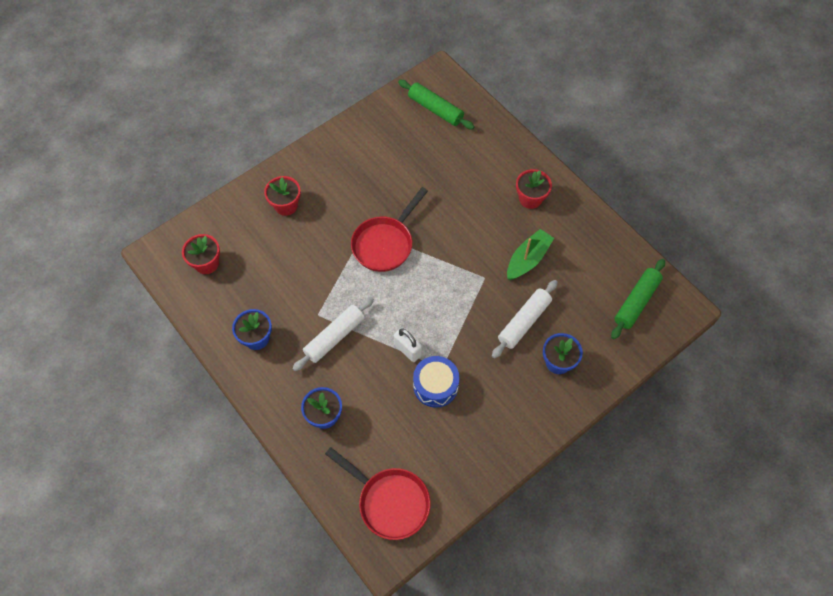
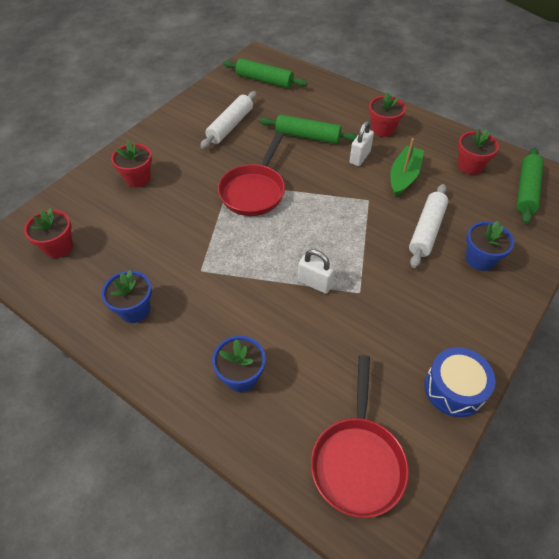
camera: 15 degrees left, 10 degrees down
white rolling pin [292,297,374,371] -> white rolling pin moved to [200,91,257,149]
red pan [325,447,431,540] -> red pan turned 75 degrees clockwise [311,355,409,518]
blue drum [413,356,460,408] -> blue drum moved to [424,347,495,417]
none -> green rolling pin [259,114,358,144]
none -> white padlock [349,121,374,166]
none -> red flower pot [458,129,499,175]

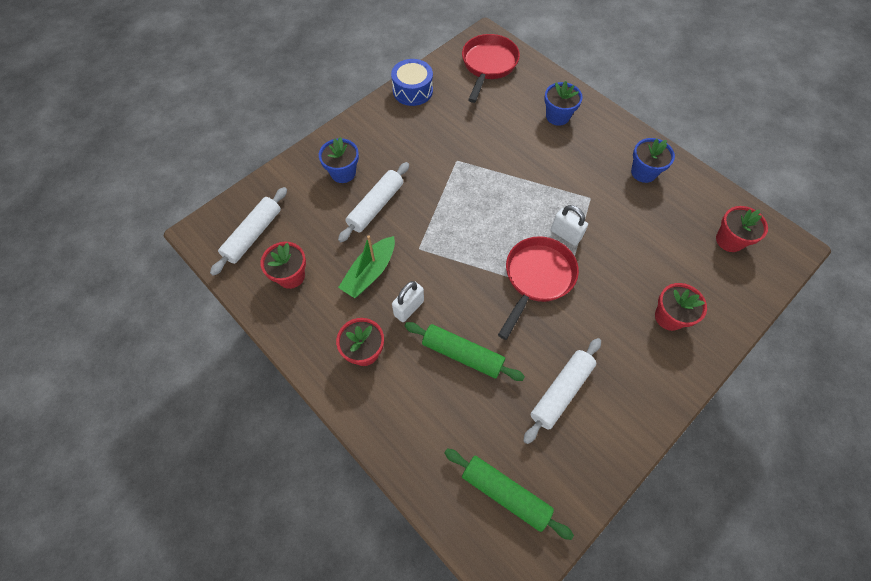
camera: 170 degrees left, 10 degrees up
white padlock [298,249,335,294] -> white padlock moved to [551,205,588,246]
green rolling pin [517,147,543,224] -> white rolling pin [210,187,287,276]

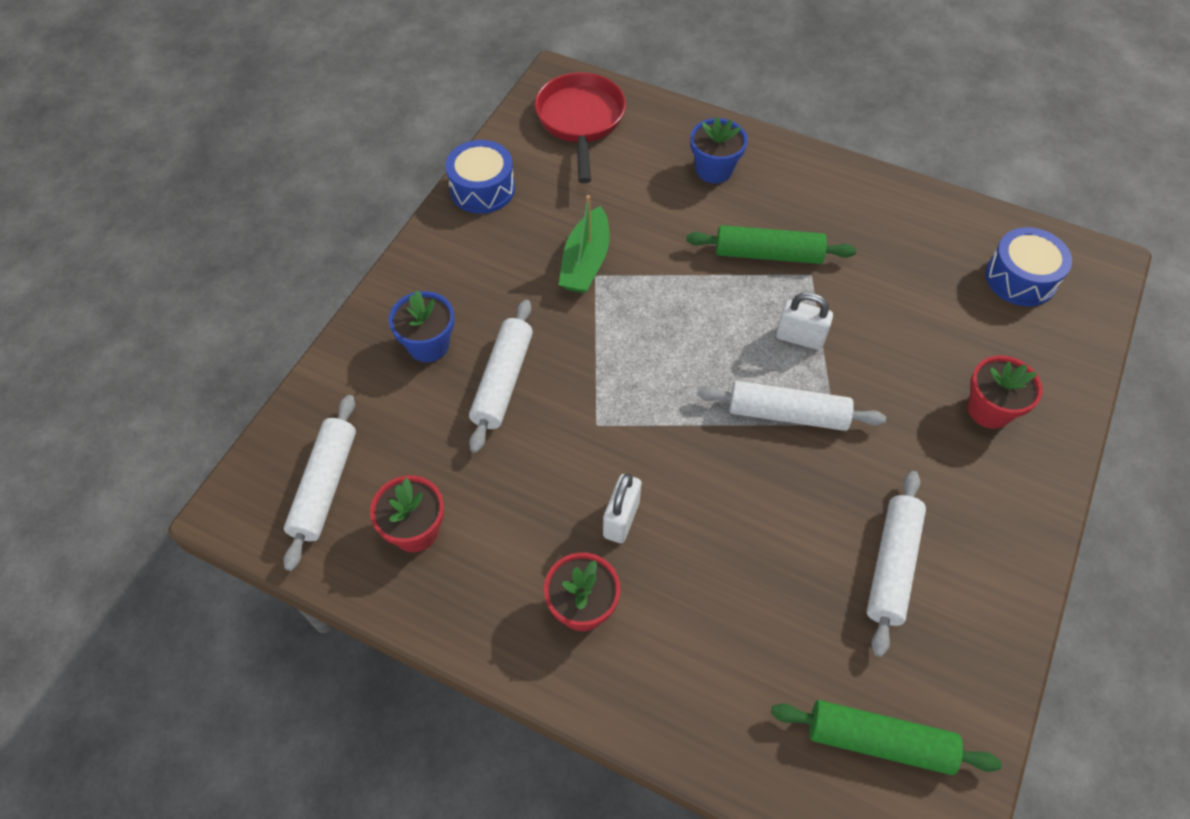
camera: 20 degrees left, 5 degrees down
green boat [338,235,395,298] -> green boat moved to [559,195,609,293]
green rolling pin [405,322,525,381] -> green rolling pin moved to [686,225,856,264]
red pan [498,236,579,340] -> white rolling pin [697,381,886,431]
blue flower pot [631,138,675,183] -> none
red flower pot [716,206,768,252] -> blue drum [985,227,1072,306]

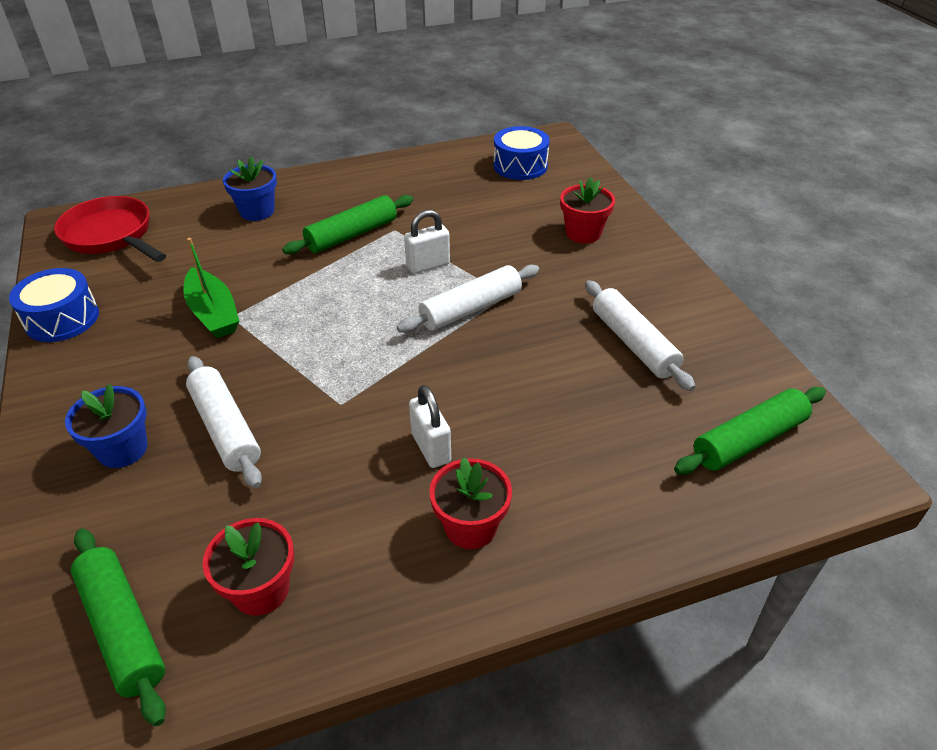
camera: 45 degrees left, 15 degrees down
white rolling pin [283,395,356,571] -> green rolling pin [71,529,166,726]

